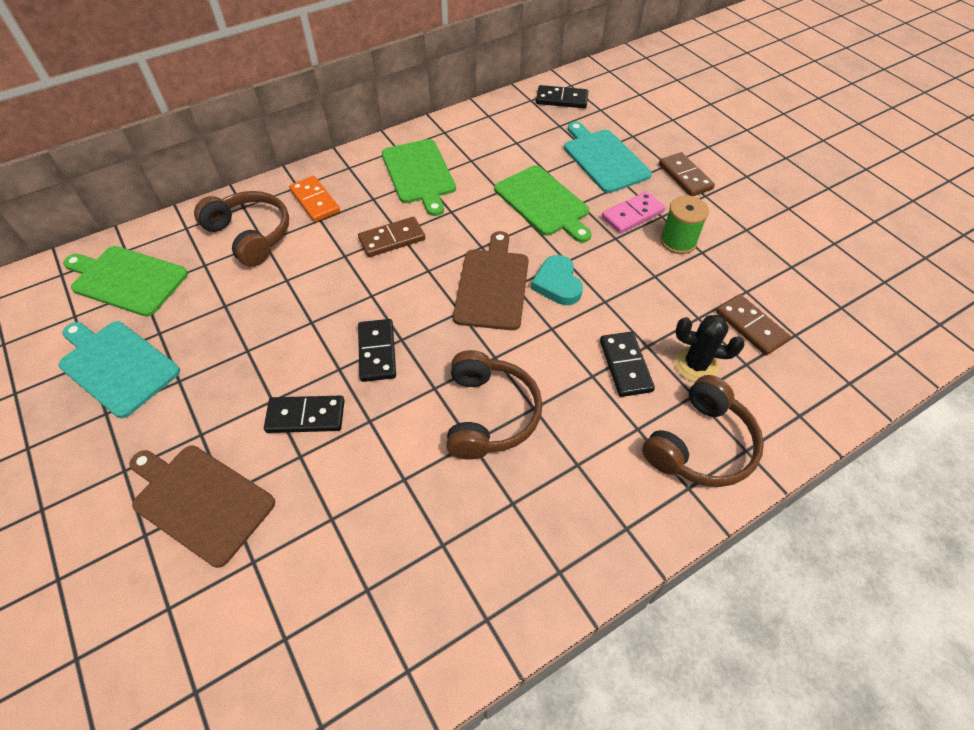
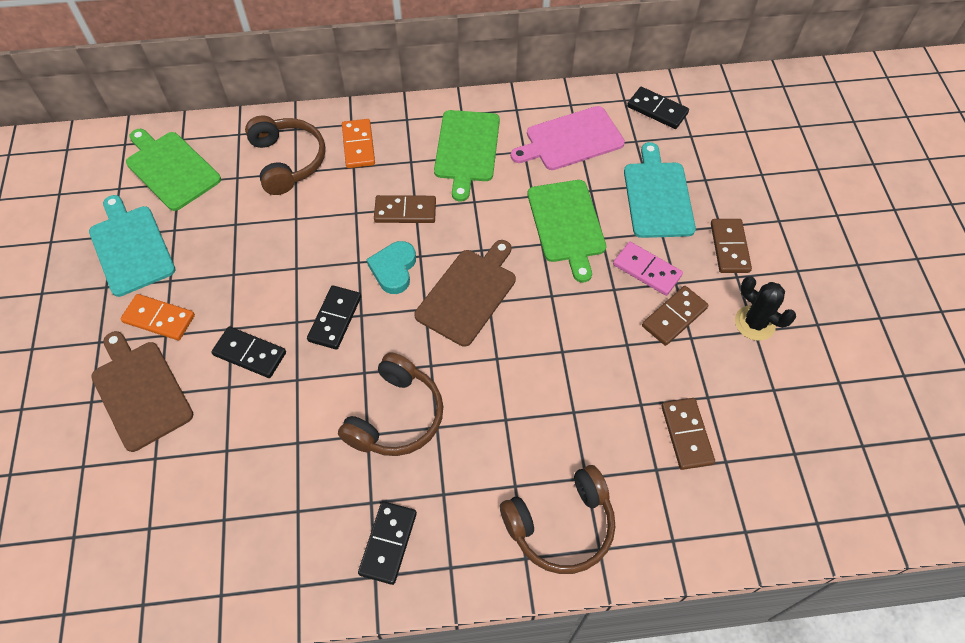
camera: 25 degrees right, 5 degrees up
turquoise heart [531,255,583,305] -> turquoise heart moved to [367,241,416,294]
black domino [600,332,655,397] -> black domino moved to [358,501,417,585]
pink domino [602,191,665,234] -> pink domino turned 45 degrees clockwise [613,242,683,296]
green spool [660,196,709,254] -> brown domino [642,286,709,346]
black cactus [674,315,745,382] -> black cactus moved to [735,276,796,341]
none -> orange domino [121,294,195,341]
none -> pink cutting board [511,106,625,170]

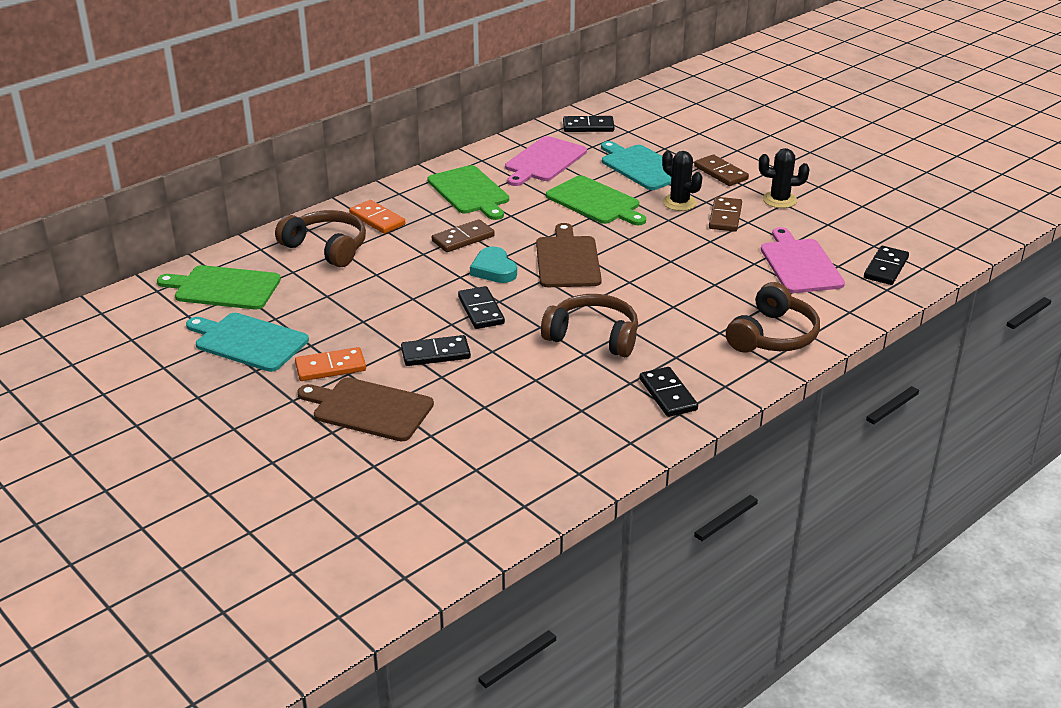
camera: 35 degrees left, 25 degrees down
brown headphones [338,352,443,456] -> brown headphones turned 60 degrees counterclockwise [541,294,638,357]
pink domino [613,242,683,296] -> black cactus [662,151,702,211]
brown domino [661,398,715,470] -> pink cutting board [761,227,845,293]
none -> black domino [864,246,909,285]

